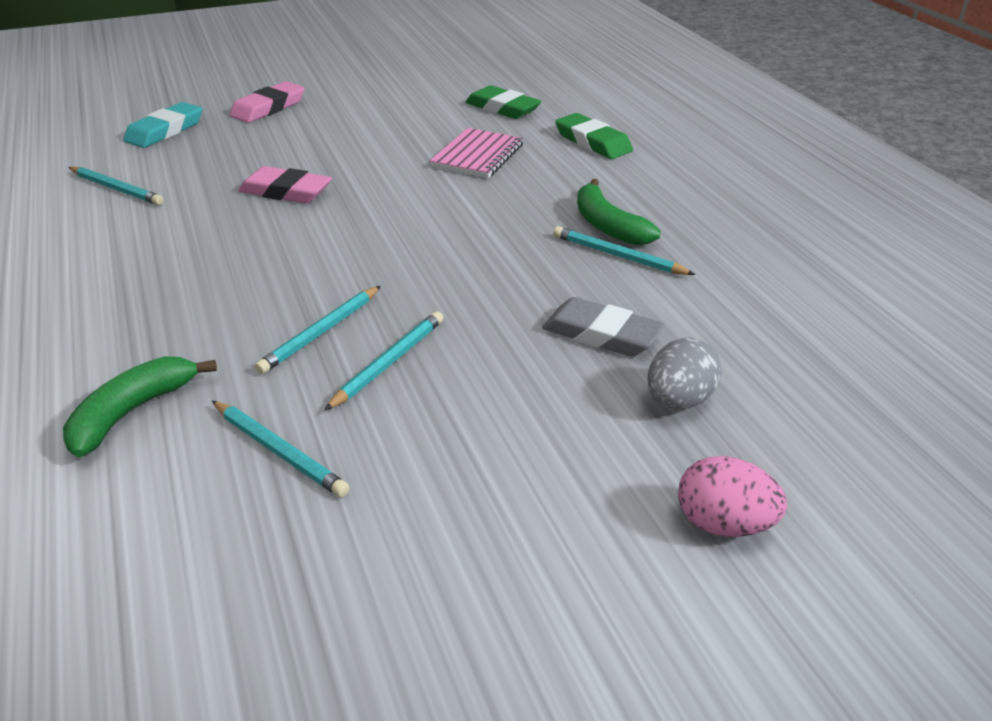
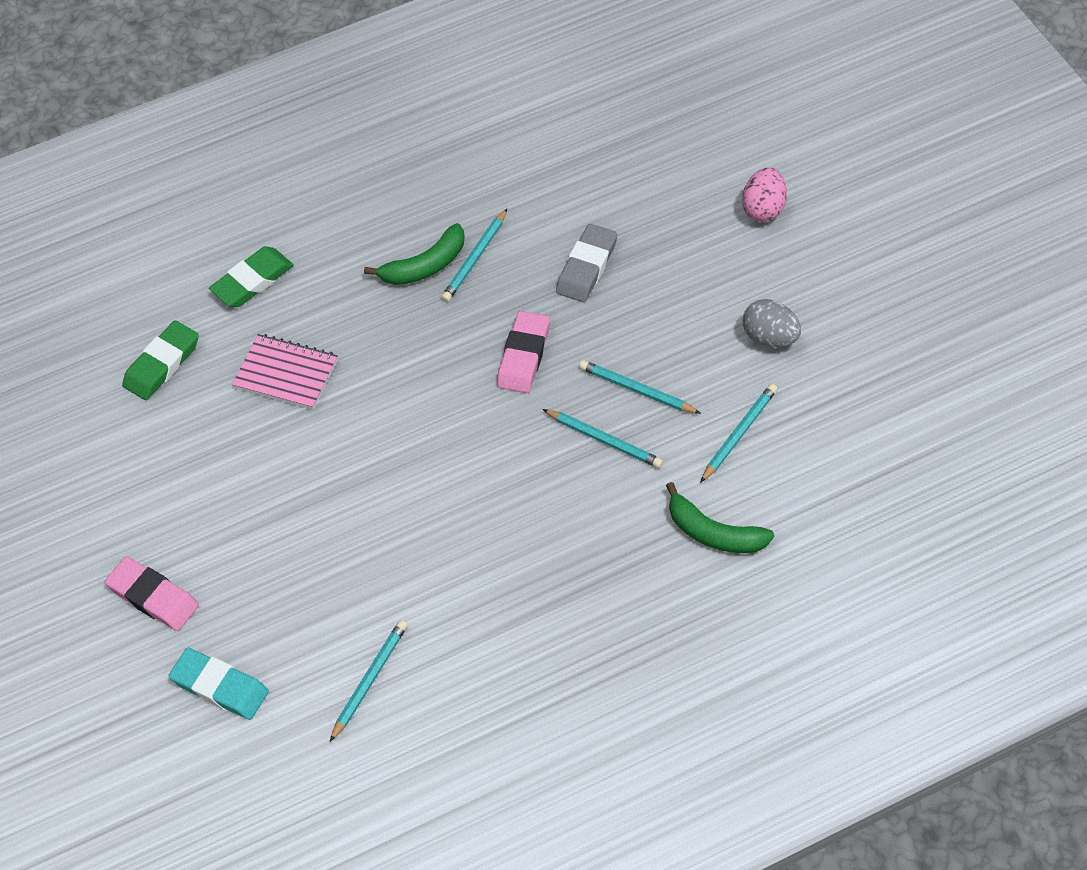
camera: 90 degrees left, 20 degrees up
pink eraser [238,166,332,204] -> pink eraser moved to [497,311,550,393]
grey egg [647,338,722,409] -> grey egg moved to [743,299,801,347]

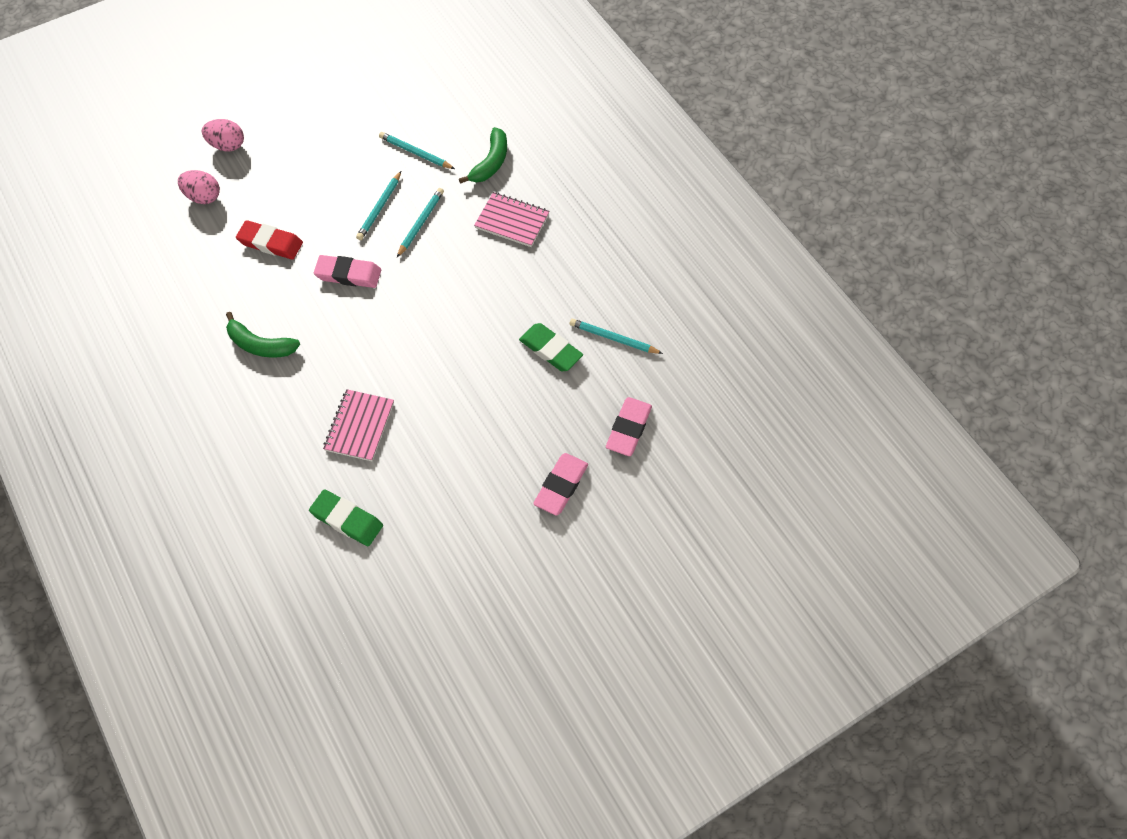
camera: 100 degrees left, 5 degrees up
turquoise eraser [168,648,269,720] -> pink eraser [606,397,652,456]
green eraser [209,246,294,307] -> green eraser moved to [519,323,583,371]
green banana [364,223,465,285] -> green banana turned 150 degrees clockwise [226,312,300,358]
turquoise pencil [441,209,507,302] -> none
grey eraser [556,224,617,302] -> red eraser [236,220,303,259]
grey egg [743,299,801,347] -> none
none -> pink egg [178,170,220,204]
none -> pink notebook [474,192,550,247]

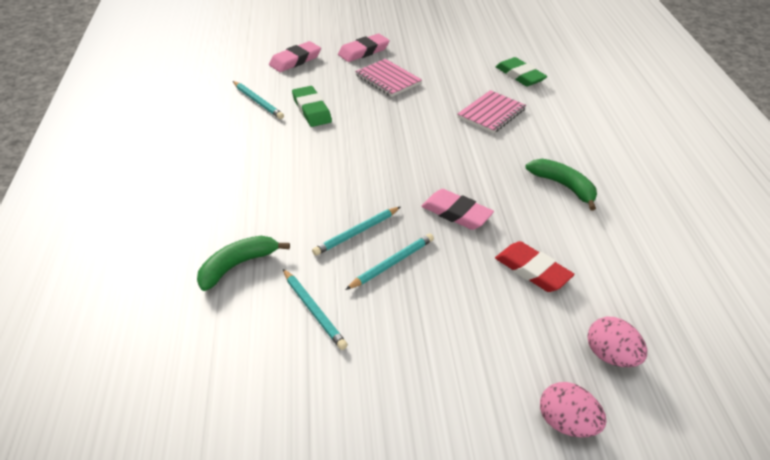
camera: 155 degrees left, 20 degrees down
pink notebook [474,192,550,247] -> pink notebook moved to [355,59,422,97]

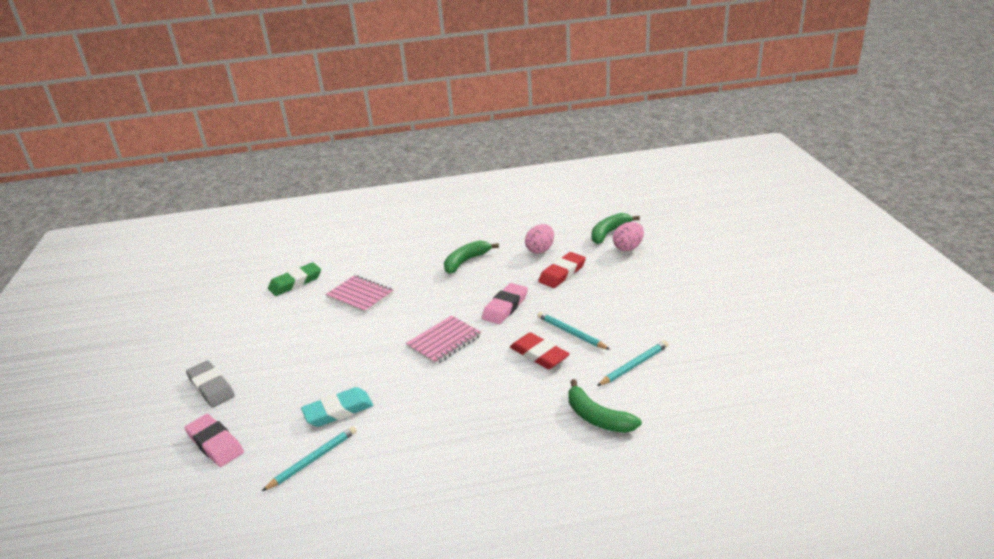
camera: 90 degrees left, 10 degrees down
green eraser [292,86,332,127] -> turquoise eraser [301,387,373,427]
turquoise pencil [312,207,400,256] -> red eraser [510,332,570,369]
pink eraser [338,34,390,62] -> grey eraser [186,360,235,408]
pink notebook [355,59,422,97] -> pink notebook moved to [406,315,481,365]
pink egg [540,382,607,438] -> pink egg moved to [525,224,554,254]
none -> green banana [591,213,640,244]

